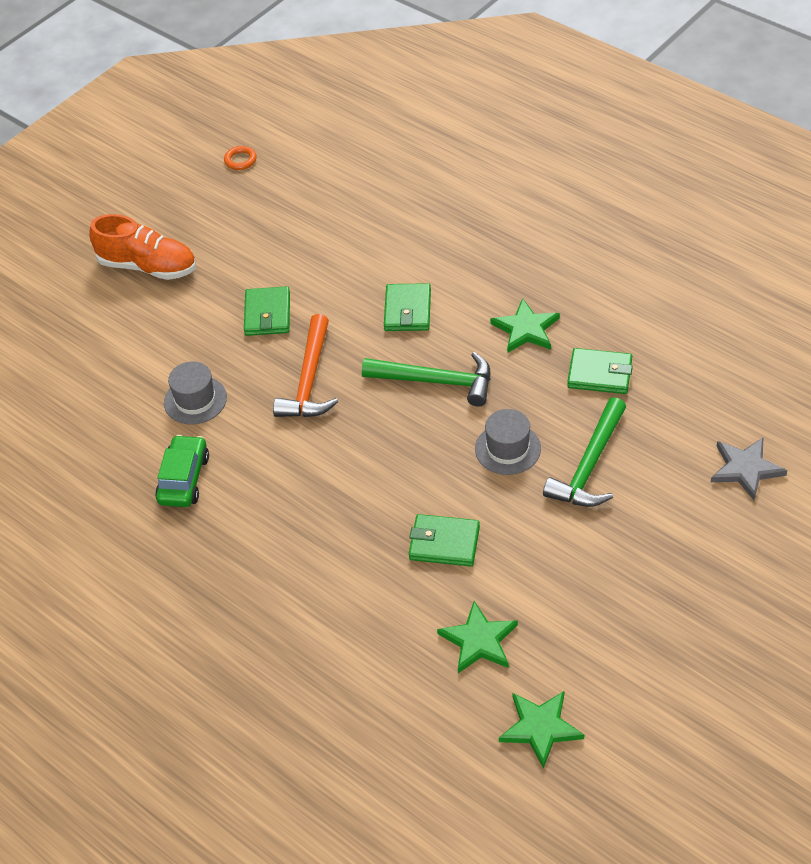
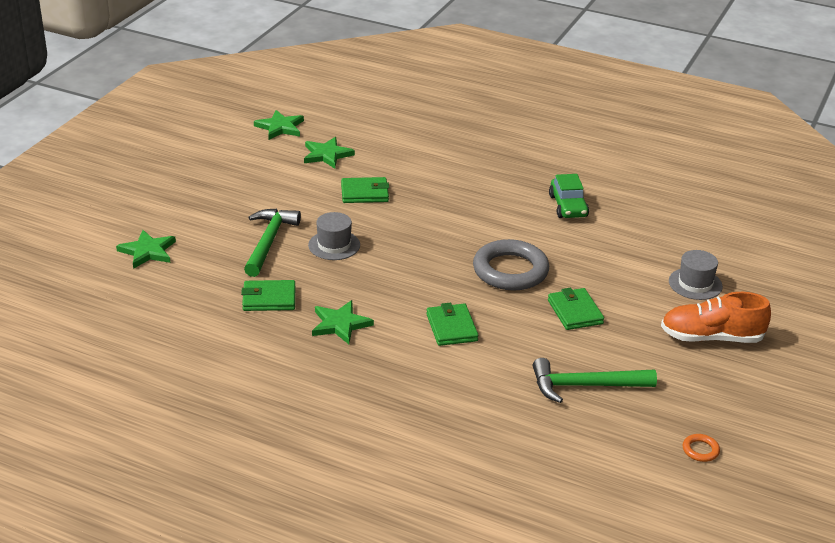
camera: 160 degrees right, 15 degrees down
grey hat [164,361,227,425] -> grey hat moved to [669,250,723,300]
orange hammer [273,314,338,417] -> grey ring [473,239,549,291]
green hammer [362,352,490,407] -> green hammer moved to [533,358,657,403]
grey star [711,438,787,500] -> green star [116,230,176,269]

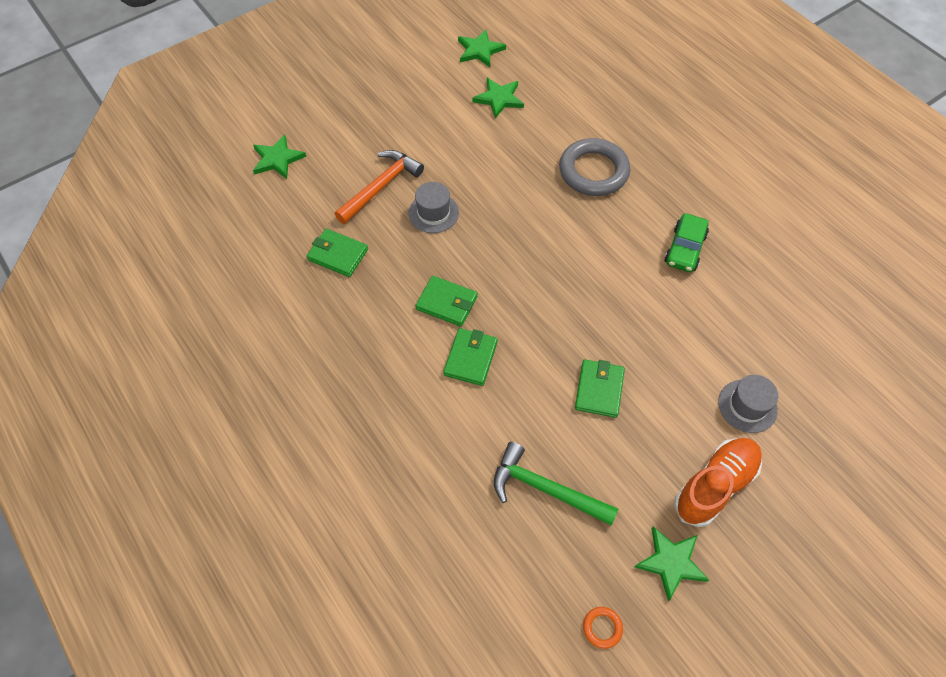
camera: 30 degrees right, 25 degrees up
green hammer [244,209,301,277] -> orange hammer [335,150,424,224]
green star [312,300,374,344] -> green star moved to [634,526,709,601]
green wallet [341,177,389,203] -> green wallet moved to [416,276,478,327]
grey ring [473,239,549,291] -> grey ring moved to [559,138,630,196]
orange shoe [661,292,771,343] -> orange shoe turned 105 degrees clockwise [674,438,762,527]

